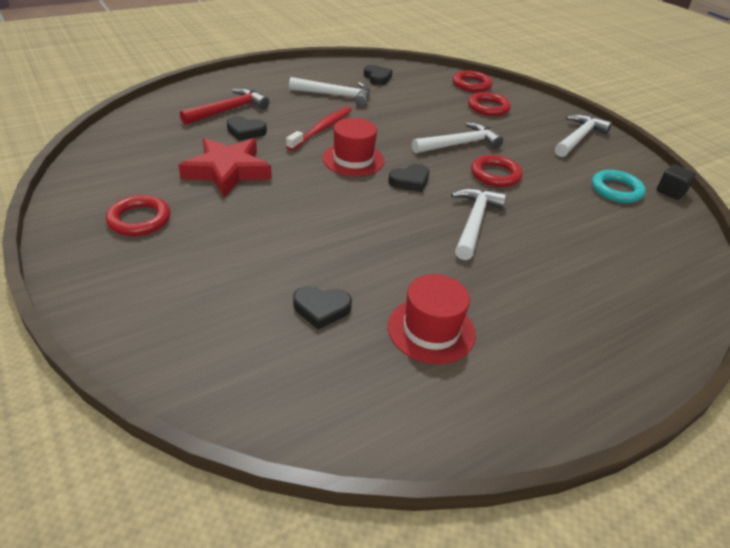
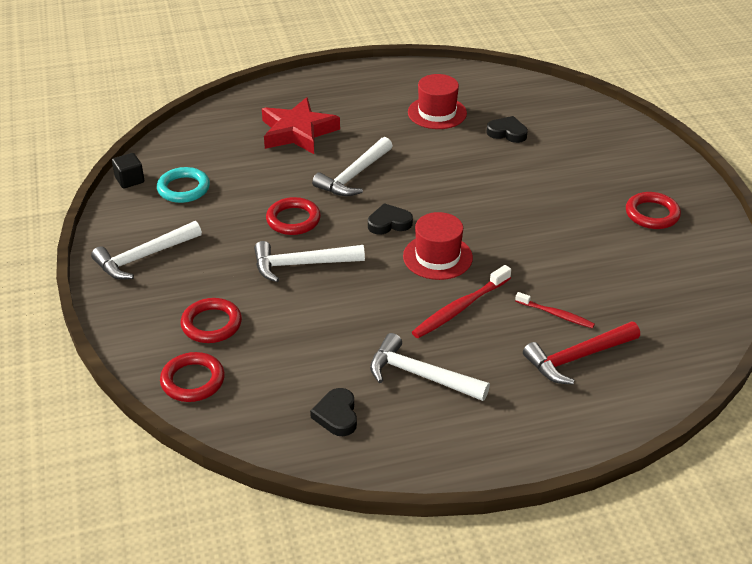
camera: 160 degrees left, 0 degrees up
red star [178,138,272,197] -> red star moved to [262,97,340,154]
black heart [227,116,267,141] -> red toothbrush [515,292,595,328]

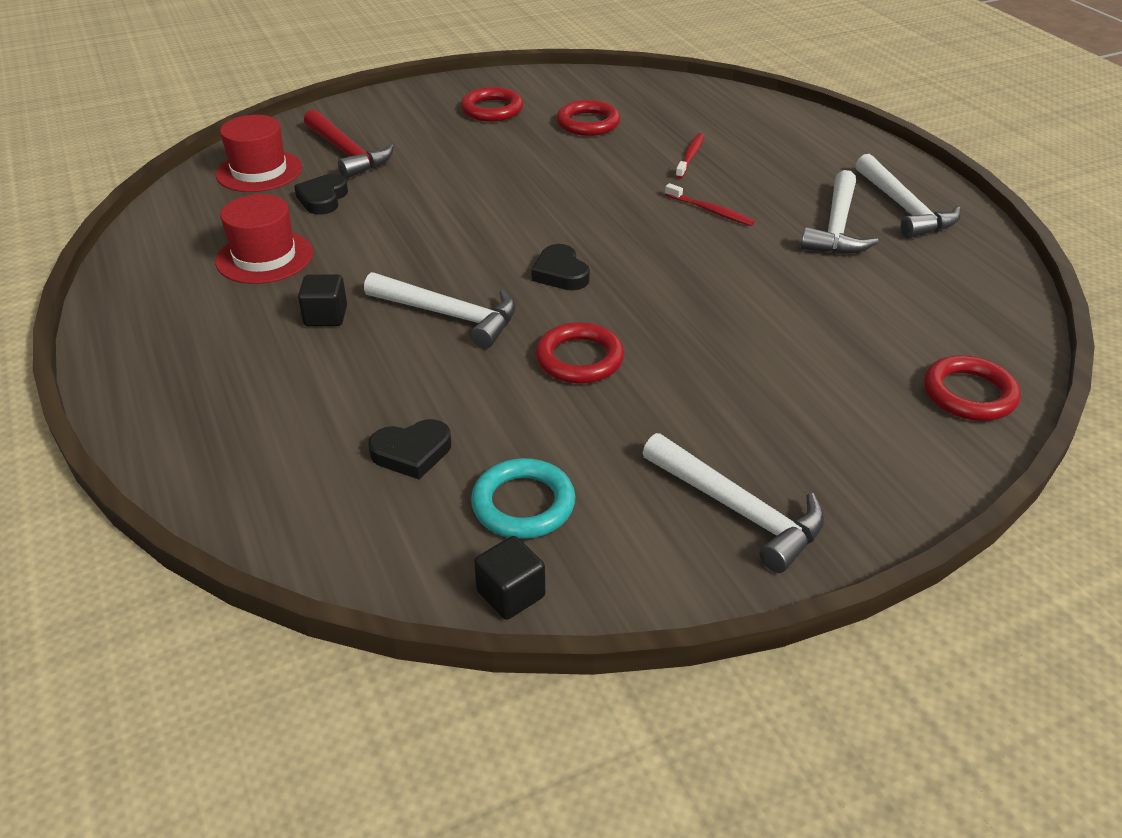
camera: 100 degrees left, 0 degrees up
red ring [181,298,242,343] -> red ring moved to [556,100,620,136]
white hammer [254,241,365,282] -> white hammer moved to [856,154,961,238]
red star [262,97,340,154] -> none
black heart [310,388,357,436] -> black heart moved to [368,419,451,479]
red hat [403,212,473,280] -> red hat moved to [216,115,302,192]
red toothbrush [412,265,511,338] -> red toothbrush [665,183,755,226], size x0.63
red hammer [523,322,640,385] -> red hammer moved to [304,109,394,179]
none -> black cube [298,274,347,326]

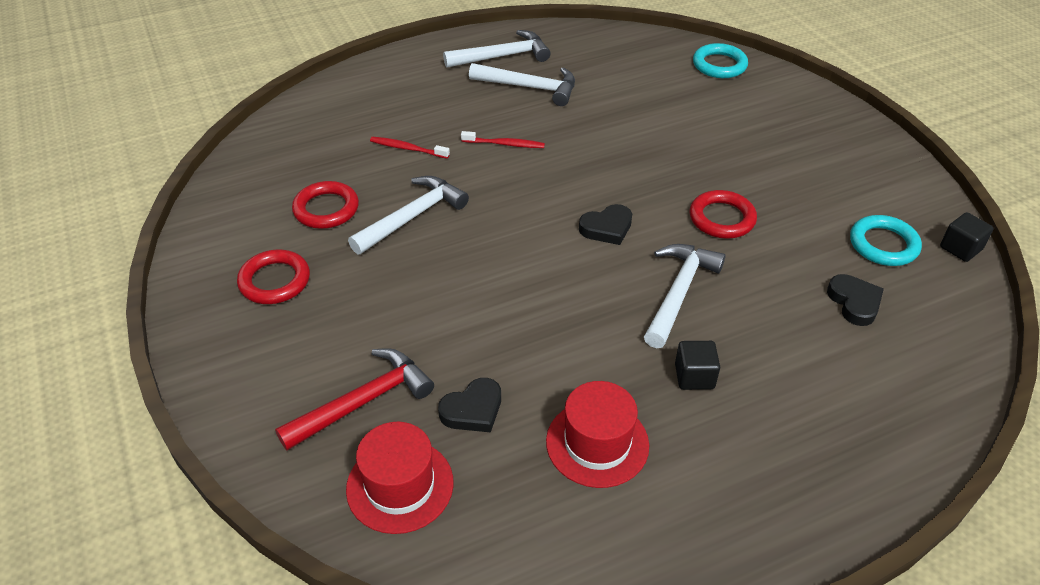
camera: 90 degrees left, 5 degrees up
black heart [294,174,348,215] -> black heart turned 45 degrees counterclockwise [438,378,501,432]
white hammer [643,433,825,573] -> white hammer moved to [348,176,469,254]
red toothbrush [665,183,755,226] -> red toothbrush turned 60 degrees clockwise [461,131,545,148]
red ring [924,355,1021,421] -> turquoise ring [693,43,748,78]

